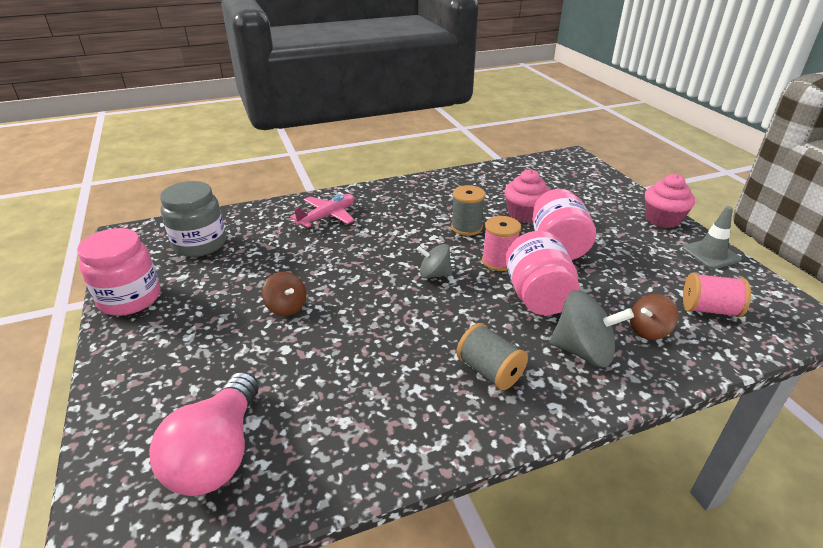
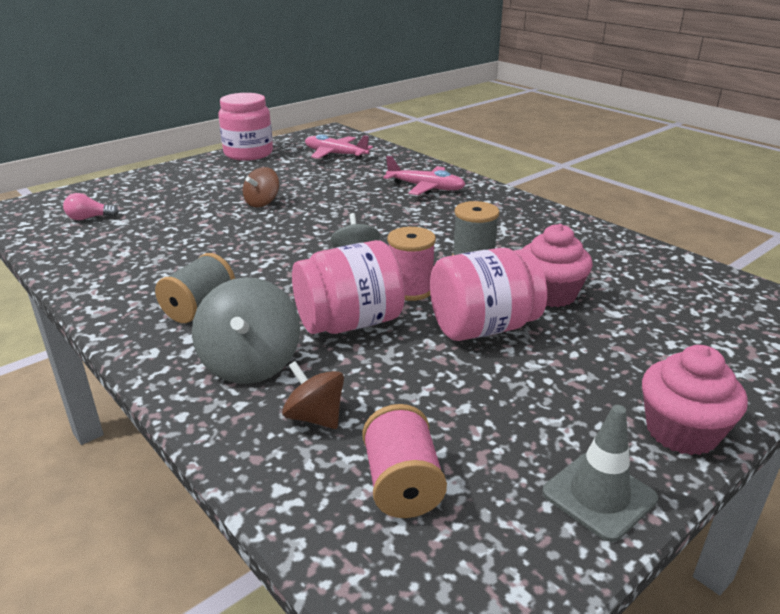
camera: 70 degrees right, 5 degrees down
pink light bulb [149,372,259,496] -> pink light bulb [63,193,119,220], size x0.44
grey jar [160,181,226,257] -> pink plane [305,134,373,159]

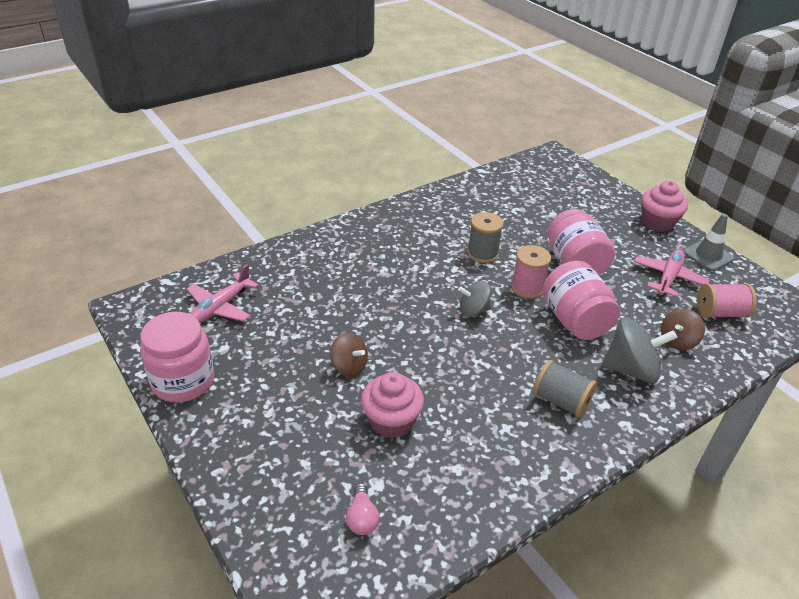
camera: 85 degrees left, 10 degrees up
pink plane [383,156,466,195] -> pink plane moved to [634,249,710,297]
pink cupcake [522,224,593,307] -> pink cupcake moved to [361,372,424,439]

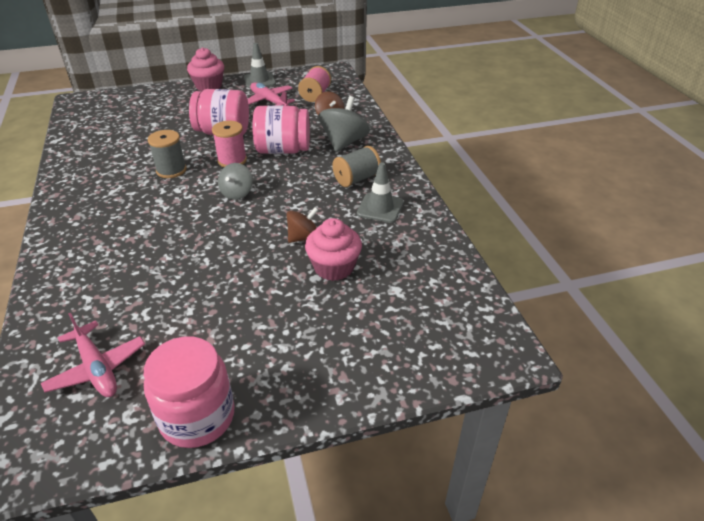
camera: 70 degrees left, 0 degrees up
brown spinning top [330,333,368,377] -> brown spinning top moved to [286,207,318,243]
pink light bulb [346,483,379,535] -> none
none -> grey traffic cone [357,162,403,223]

